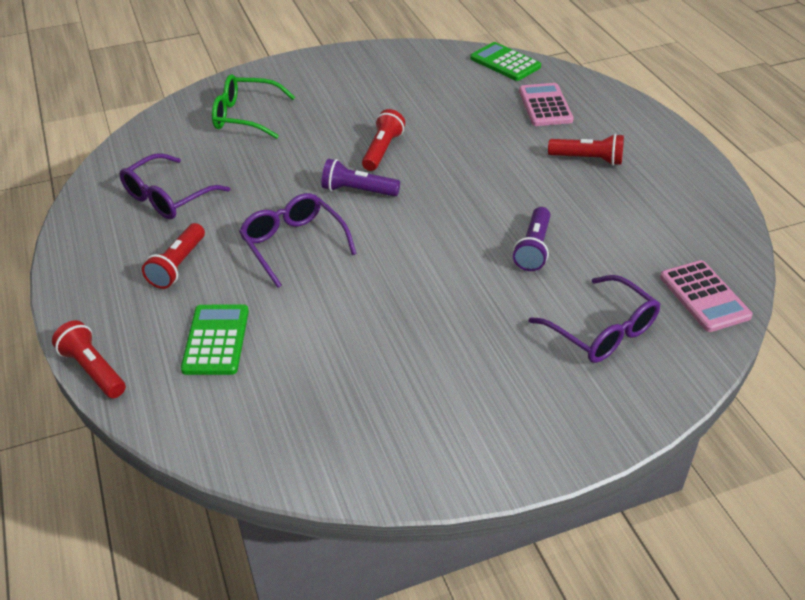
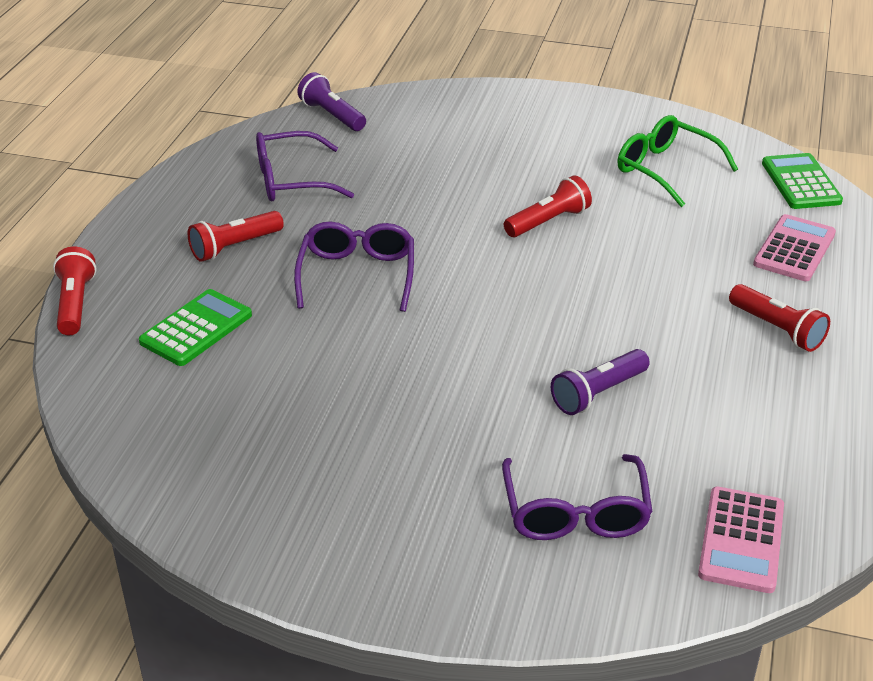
camera: 35 degrees right, 5 degrees down
green glasses [212,74,295,139] -> green glasses moved to [618,115,738,207]
purple flashlight [321,159,400,197] -> purple flashlight moved to [297,72,366,131]

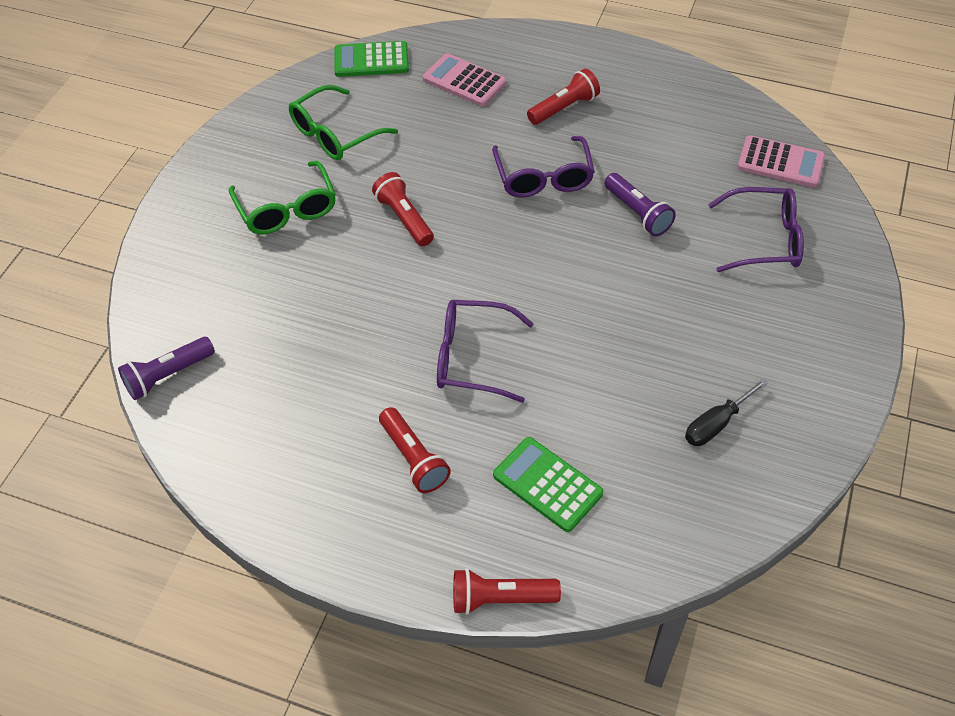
camera: 85 degrees left, 15 degrees up
purple glasses [256,131,354,202] -> purple glasses moved to [492,136,595,198]
none -> green glasses [229,161,336,234]
none -> black screwdriver [685,378,768,446]

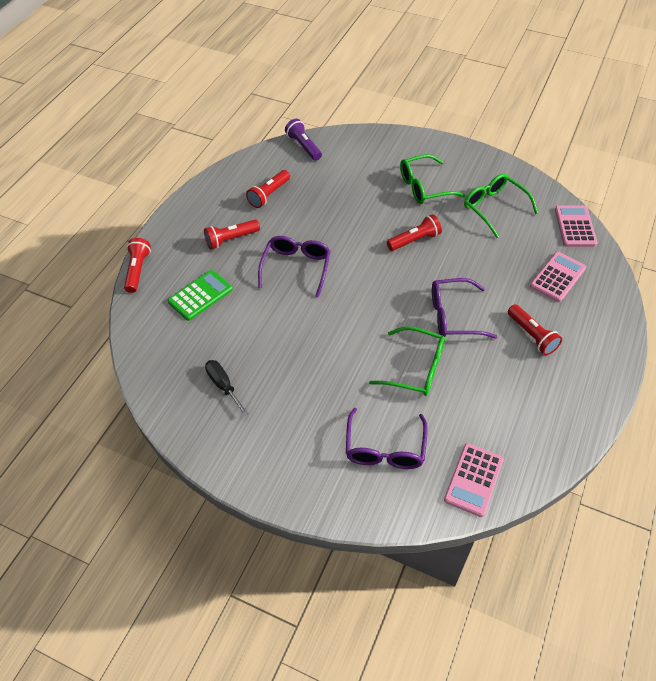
camera: 95 degrees right, 0 degrees up
green calculator [334,41,409,77] -> pink calculator [555,205,597,247]
purple flashlight [604,173,676,236] -> green glasses [369,326,445,396]
none -> red flashlight [246,170,290,208]

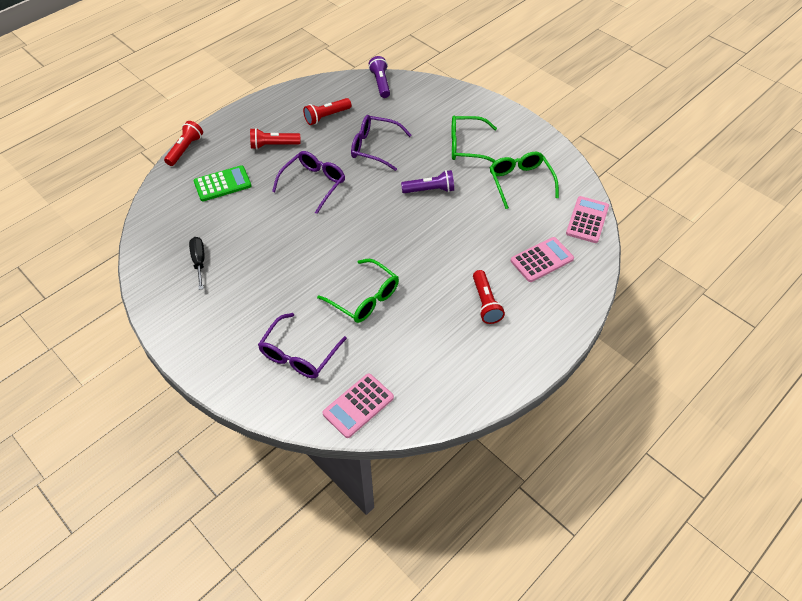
camera: 20 degrees right, 0 degrees up
red flashlight [387,214,442,251] -> purple flashlight [401,170,454,193]
purple glasses [432,278,497,338] -> purple glasses moved to [351,115,411,171]

